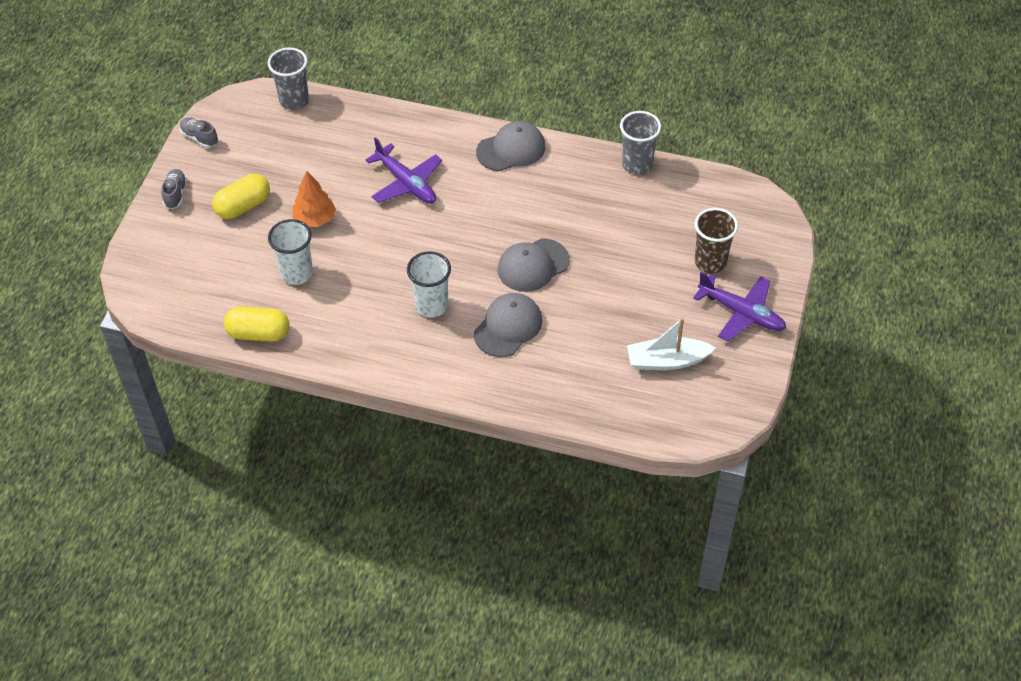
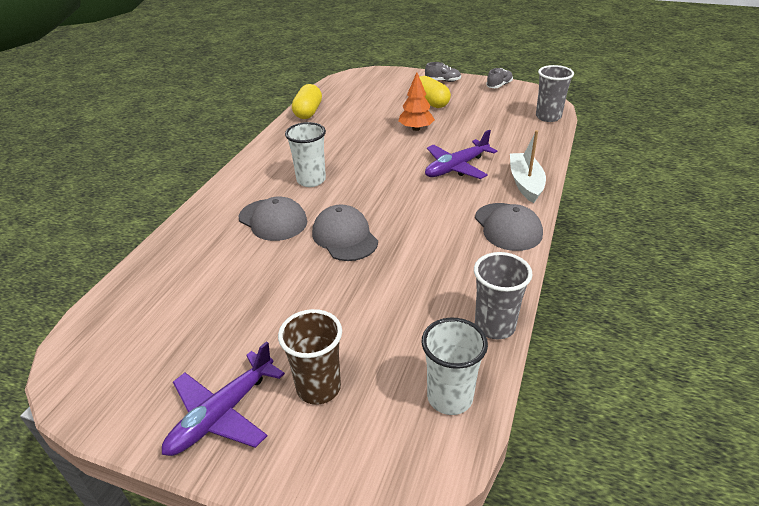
camera: 95 degrees right, 15 degrees down
white cup [268,219,313,285] -> white cup moved to [422,318,488,415]
white boat [627,317,716,370] -> white boat moved to [510,130,546,203]

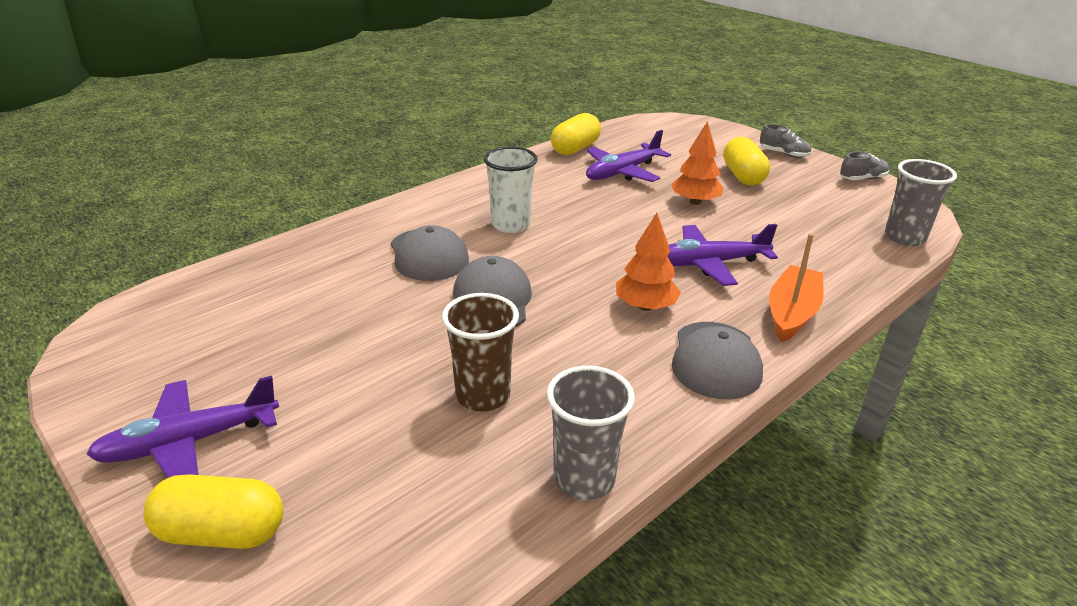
camera: 25 degrees right, 5 degrees down
brown cup [278,309,342,405] -> brown cup moved to [442,293,519,412]
white cup [422,318,488,415] -> none
white boat [510,130,546,203] -> orange boat [769,233,824,342]
none -> yellow capsule [144,474,283,549]
none -> purple plane [586,130,671,182]
none -> orange tree [616,213,681,311]

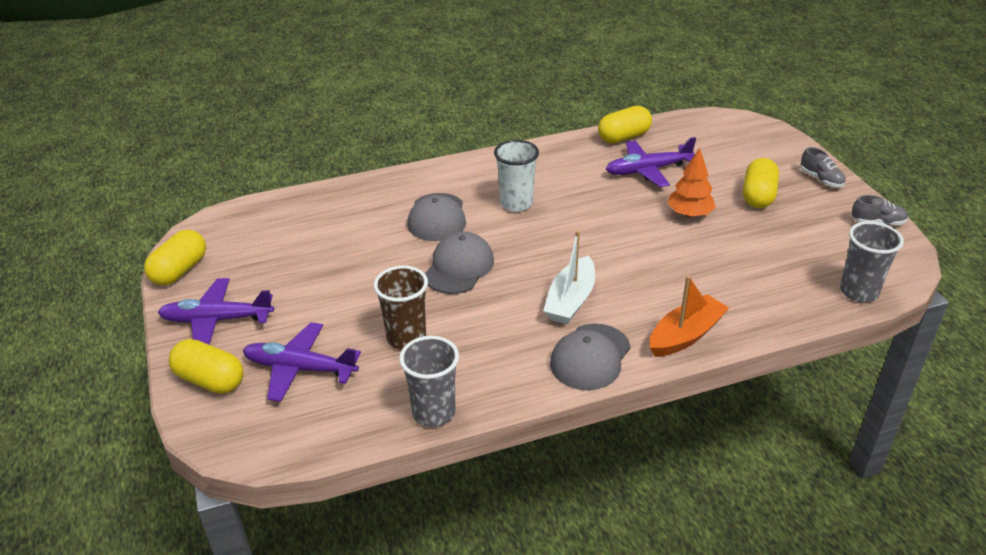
camera: 25 degrees right, 5 degrees up
orange tree [616,213,681,311] -> white boat [543,230,595,324]
purple plane [667,224,778,286] -> purple plane moved to [243,322,361,402]
none -> yellow capsule [144,230,206,286]

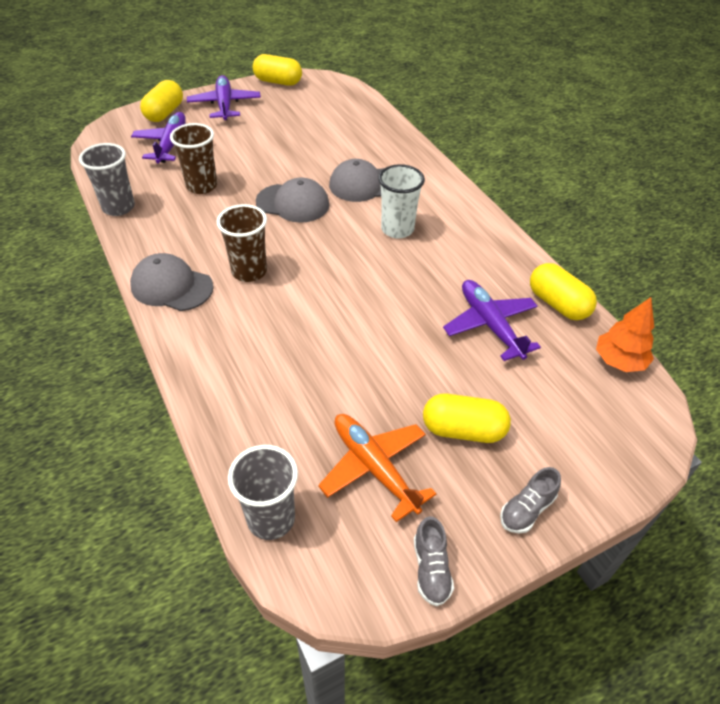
camera: 80 degrees right, 10 degrees up
white boat [543,230,595,324] -> brown cup [217,204,267,282]
orange boat [650,275,729,357] -> none
orange tree [668,148,716,217] -> orange tree moved to [596,297,654,372]
none -> orange plane [318,414,436,522]

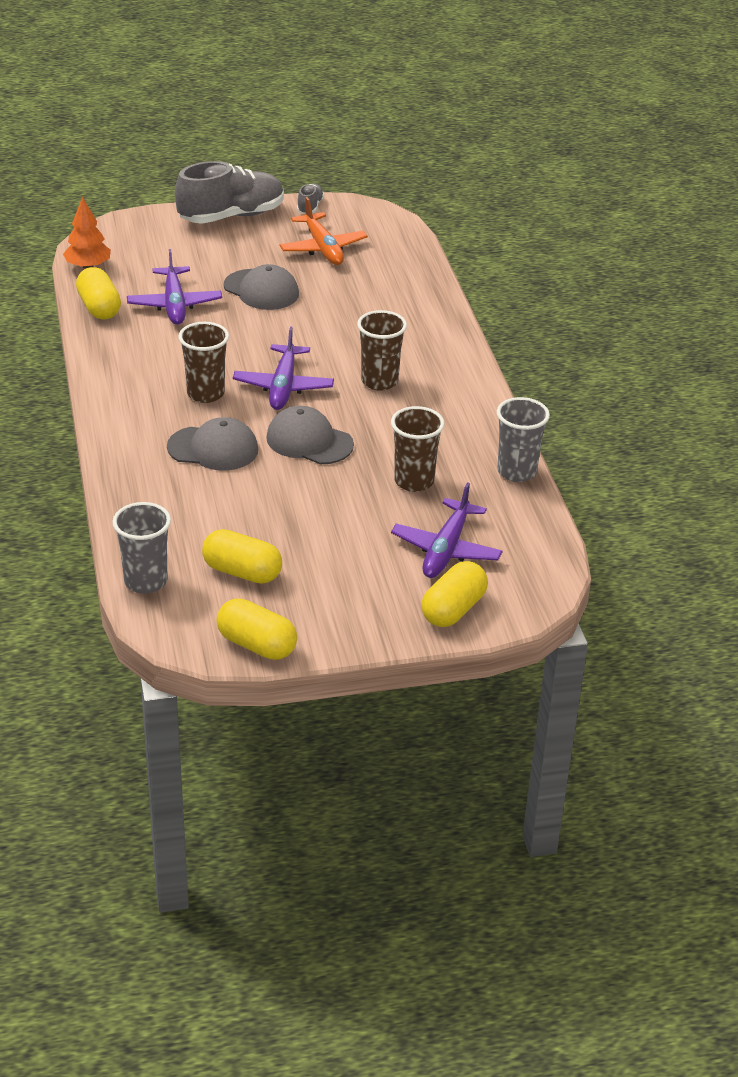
camera: 165 degrees left, 10 degrees down
grey cap [130,253,213,311] -> grey cap moved to [224,264,299,310]
purple plane [187,75,261,120] -> purple plane moved to [233,327,334,410]
grey cup [228,445,298,540] -> grey cup moved to [112,502,171,594]
white cup [378,164,425,239] -> brown cup [178,322,229,403]
yellow capsule [423,394,511,443] -> yellow capsule moved to [202,529,282,584]
grey shoe [500,467,561,533] -> grey shoe [175,161,284,224], size x2.20

